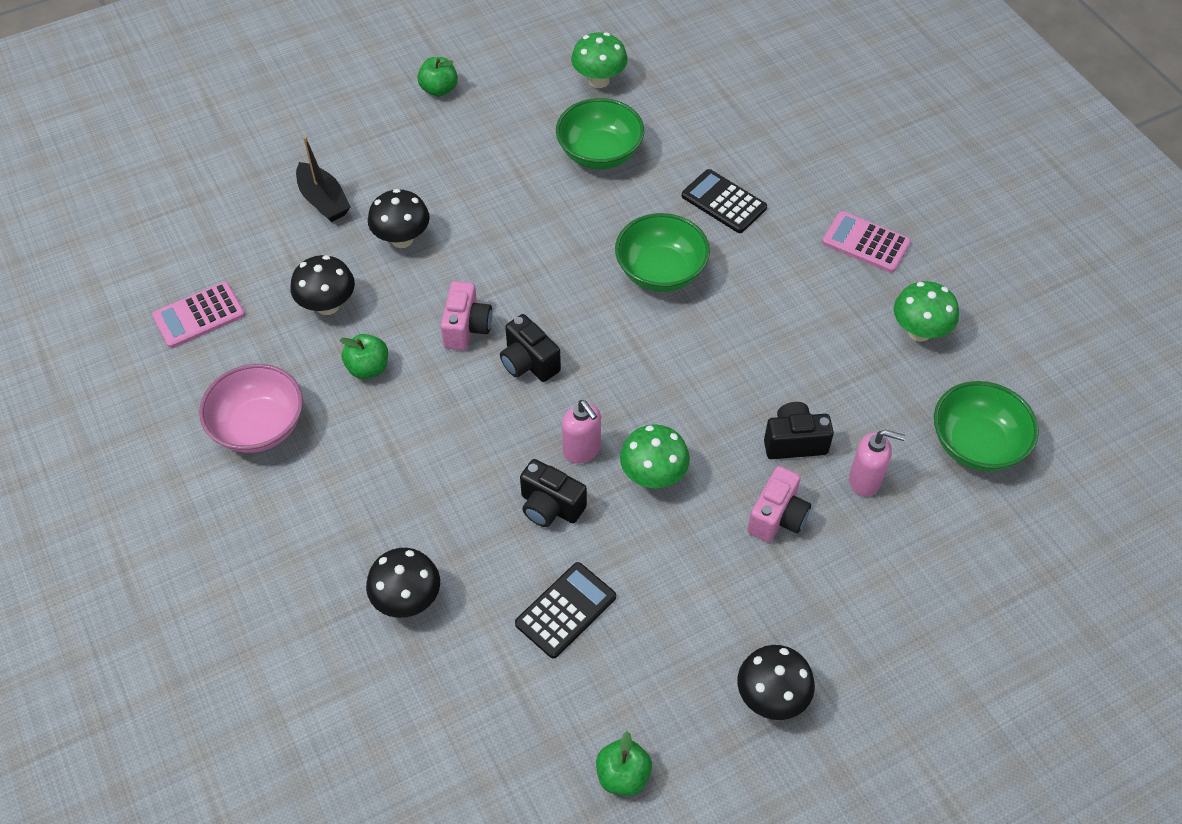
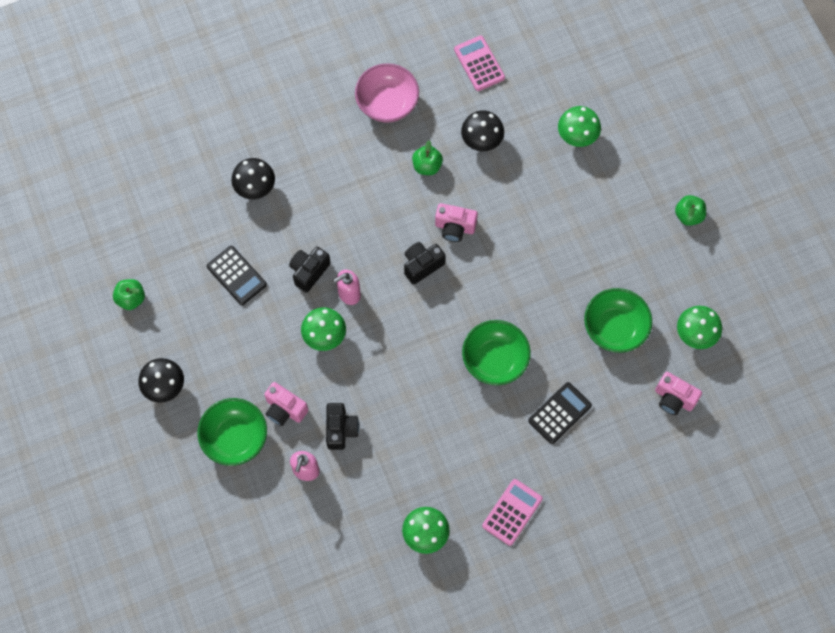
camera: 95 degrees right, 15 degrees up
black boat [296,136,350,222] -> green mushroom [558,106,601,147]
black mushroom [368,189,430,248] -> none
green bowl [934,381,1039,471] -> green bowl moved to [197,398,267,466]
none -> pink camera [655,372,702,415]

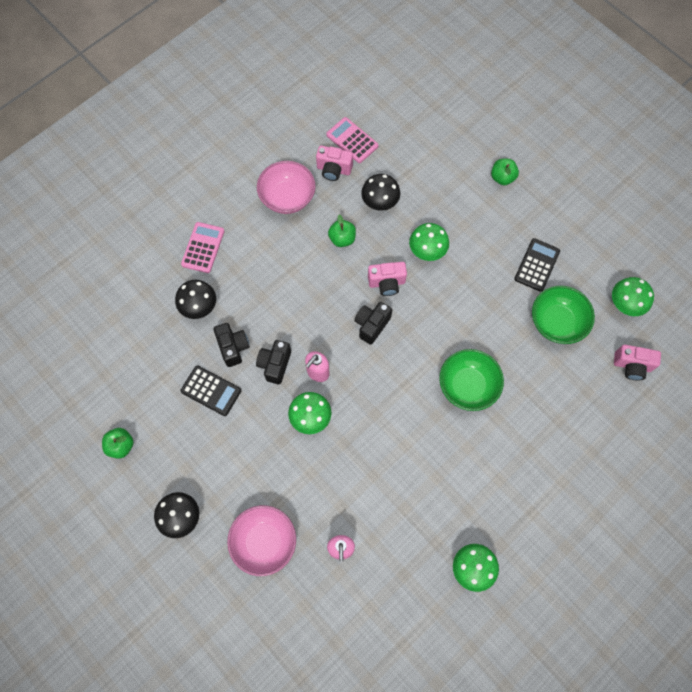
camera: 20 degrees left, 0 degrees up
green bowl [197,398,267,466] -> pink bowl [227,505,296,576]
pink camera [264,382,308,426] -> pink camera moved to [316,145,353,181]
black camera [326,403,359,450] -> black camera moved to [214,323,250,367]
pink calculator [482,479,543,546] -> pink calculator moved to [181,222,224,273]
black calculator [528,382,592,444] -> black calculator moved to [514,238,560,292]
green mushroom [558,106,601,147] -> green mushroom moved to [409,223,449,261]
green apple [675,195,706,226] -> green apple moved to [491,159,519,185]

